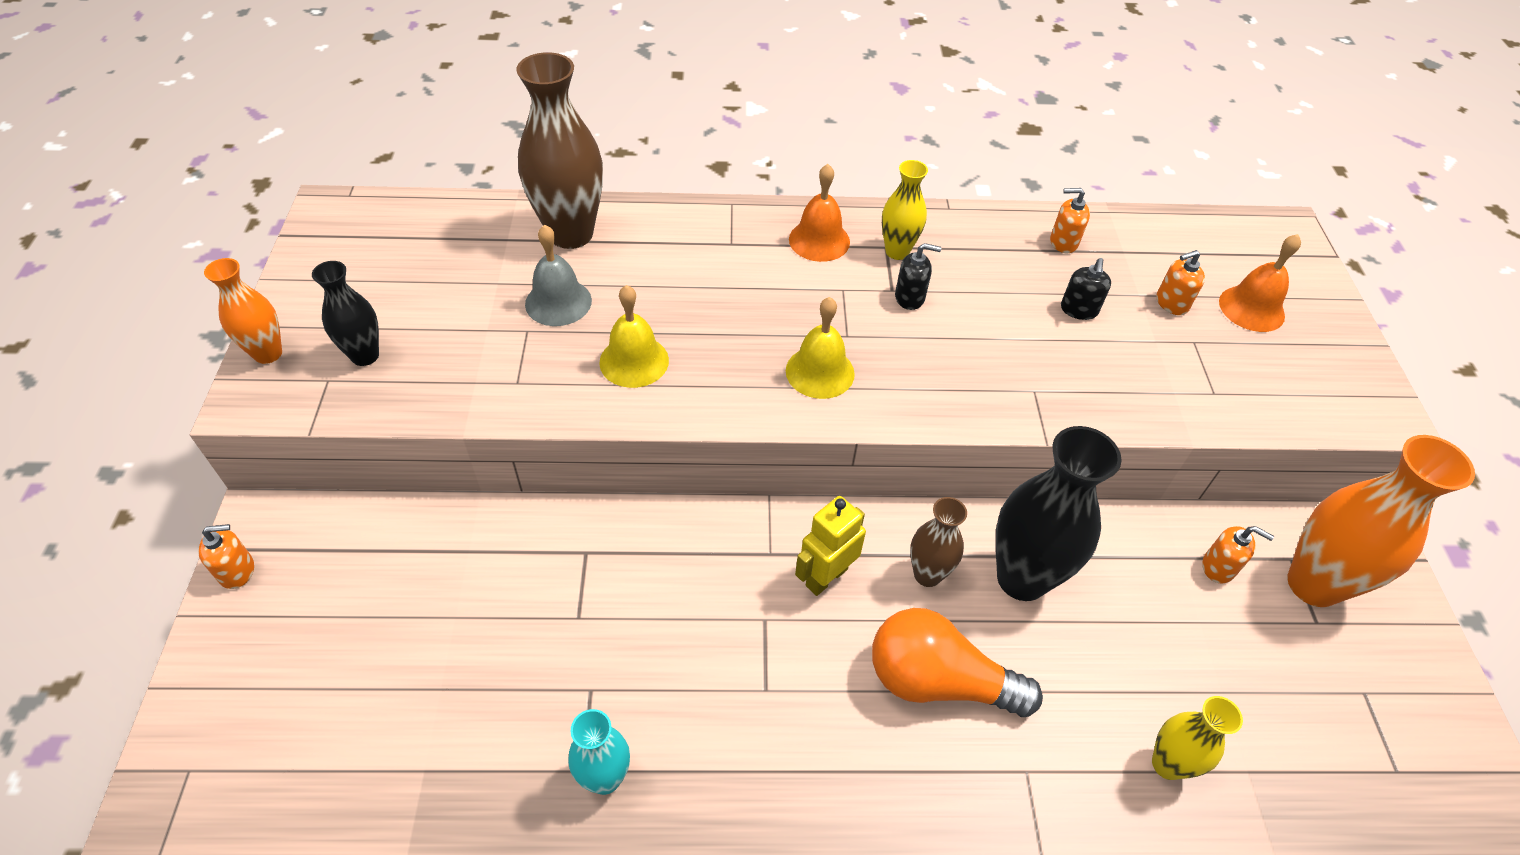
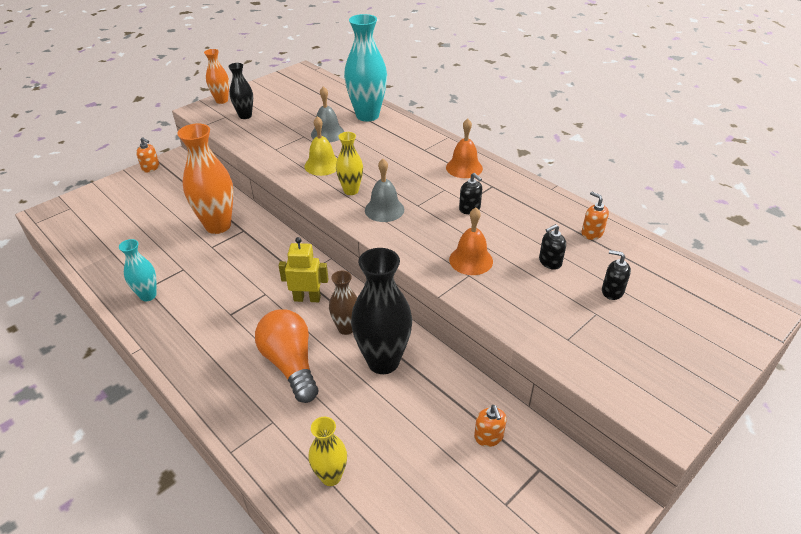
camera: 50 degrees right, 10 degrees down
brown vase [516,52,603,249] -> turquoise vase [344,14,387,122]
yellow bell [786,297,855,399] -> grey bell [365,159,404,222]
yellow vase [882,160,928,260] -> yellow vase moved to [336,132,363,195]
orange soap dispenser [1156,250,1205,315] -> black soap dispenser [602,250,631,300]
orange bell [1219,234,1301,332] -> orange bell moved to [449,207,493,275]
orange vase [1287,435,1475,607] -> orange vase moved to [177,123,234,234]

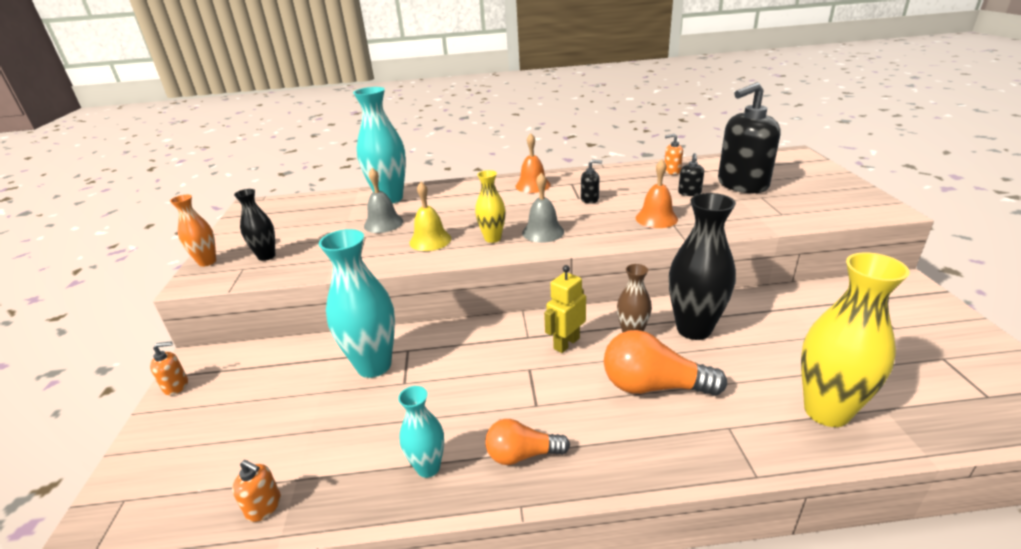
camera: 50 degrees left, 10 degrees down
orange vase [177,123,234,234] -> turquoise vase [319,229,395,378]
yellow vase [309,417,347,486] -> yellow vase [801,253,910,427], size x1.82
orange soap dispenser [474,405,507,447] -> orange soap dispenser moved to [232,460,281,522]
black soap dispenser [602,250,631,300] -> black soap dispenser [718,82,781,193], size x2.42
none -> orange light bulb [485,419,570,465]

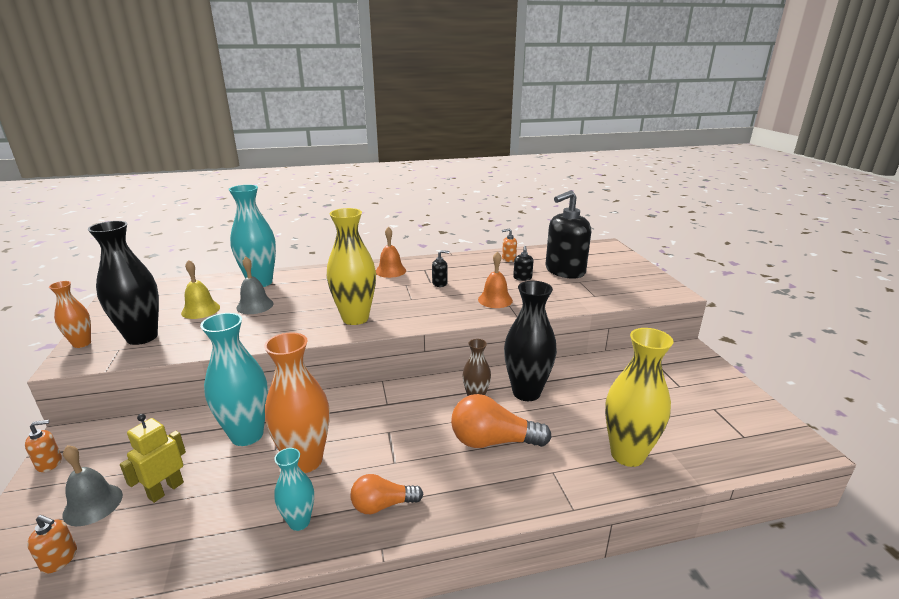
camera: 10 degrees left, 5 degrees down
orange soap dispenser [232,460,281,522] -> orange soap dispenser moved to [27,515,77,574]
black vase [234,189,275,261] -> black vase [88,221,159,345], size x1.82
yellow bell [409,182,451,251] -> yellow bell moved to [181,260,220,319]
yellow vase [475,170,506,243] -> yellow vase [327,208,376,325], size x1.82
grey bell [522,173,564,243] -> grey bell moved to [62,445,123,526]
yellow robot [544,265,586,353] -> yellow robot moved to [120,414,186,503]
none -> orange vase [264,332,330,473]

